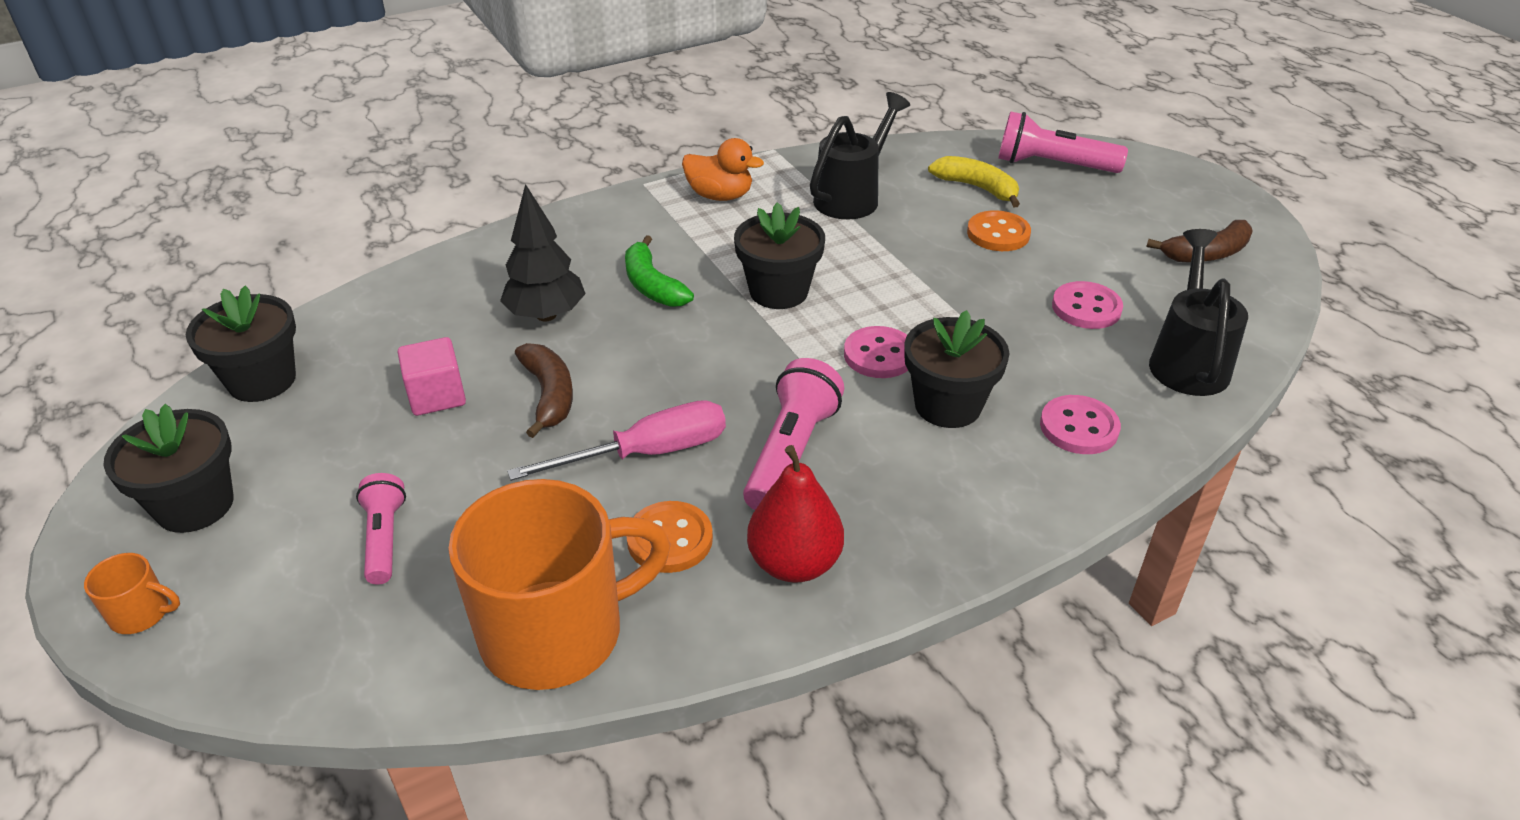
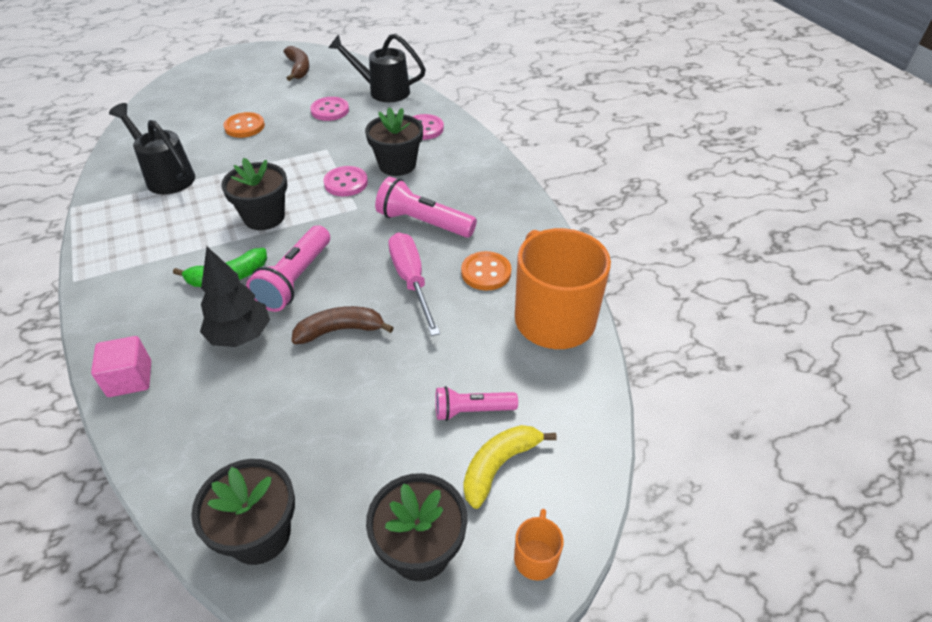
camera: 85 degrees left, 5 degrees up
pink cube [398,337,466,416] -> pink cube moved to [91,336,151,397]
orange duck [682,138,764,201] -> none
red pear [747,445,844,583] -> none
yellow banana [928,156,1020,207] -> yellow banana moved to [463,425,557,509]
pink flashlight [998,111,1128,173] -> pink flashlight moved to [246,225,330,312]

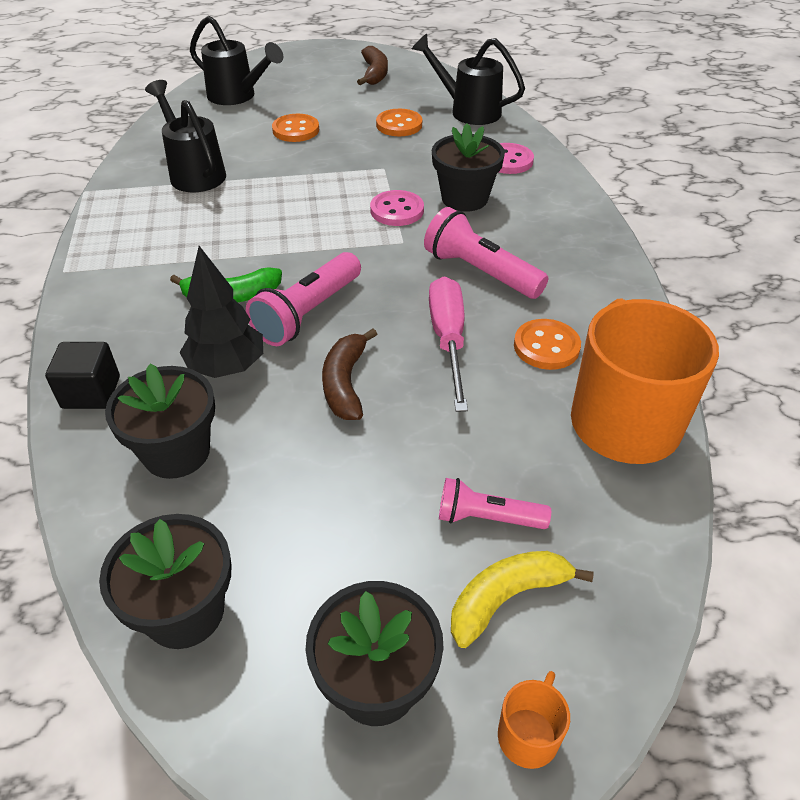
camera: 15 degrees right, 0 degrees up
pink cube [91,336,151,397] -> black cube [45,342,120,409]
black flower pot [221,158,287,230] -> black flower pot moved to [105,363,215,479]
brown banana [292,306,394,344] -> brown banana turned 90 degrees counterclockwise [322,328,377,420]
pink button [310,97,349,121] -> orange button [376,109,422,136]
none -> black watering can [190,16,283,105]

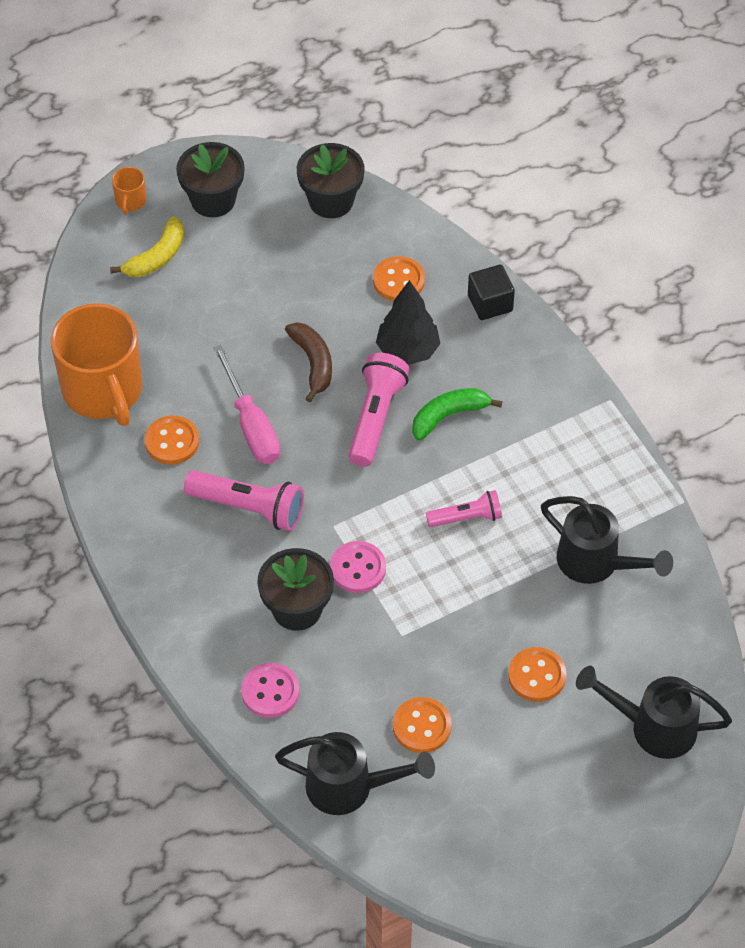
camera: 160 degrees right, 10 degrees up
black flower pot [105,363,215,479] -> orange button [373,256,425,301]
brown banana [357,46,388,85] -> none
pink flashlight [439,478,551,529] -> pink flashlight moved to [426,490,502,527]

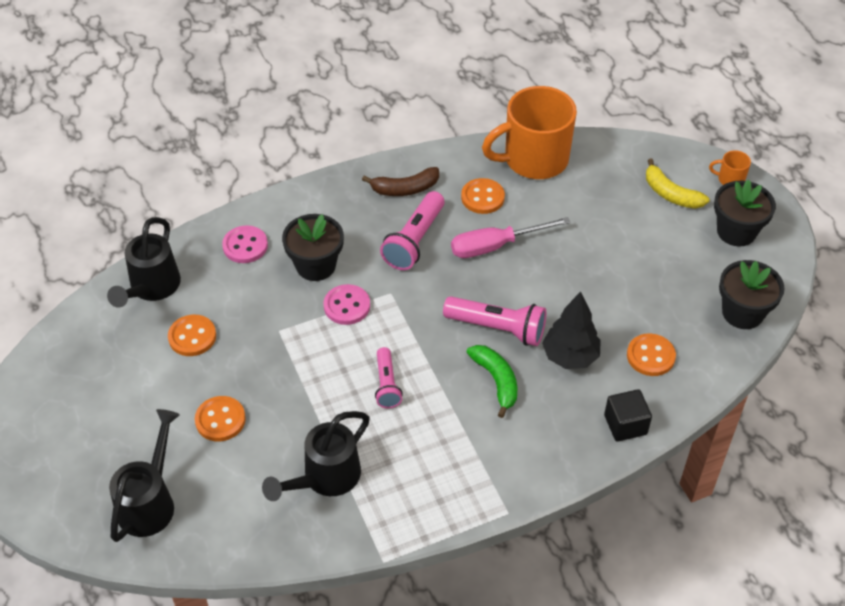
camera: 95 degrees right, 5 degrees down
brown banana [285,322,332,402] -> brown banana moved to [362,167,439,196]

